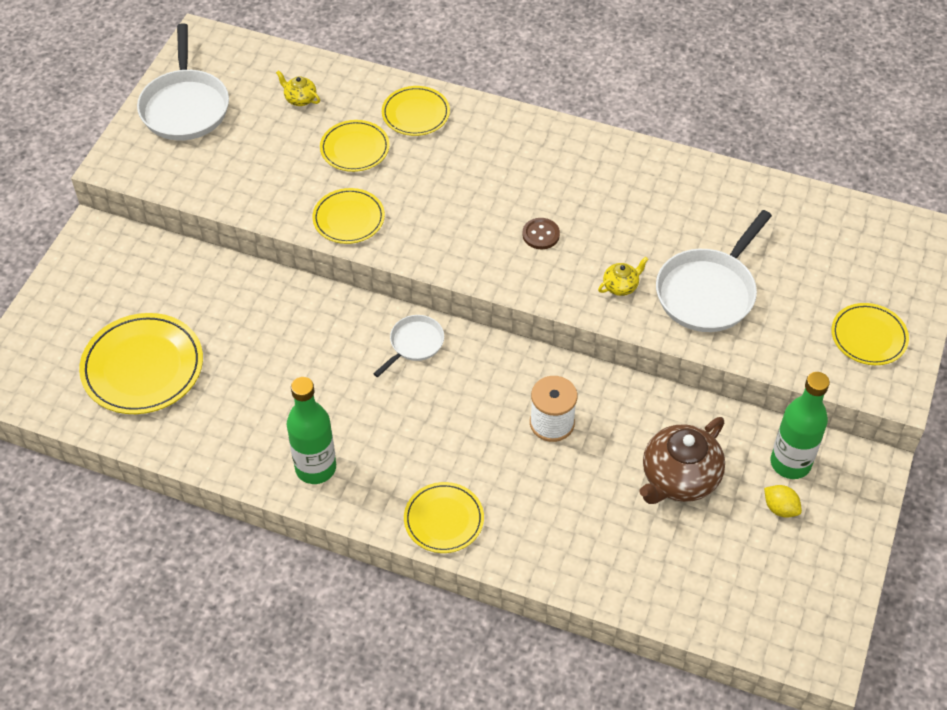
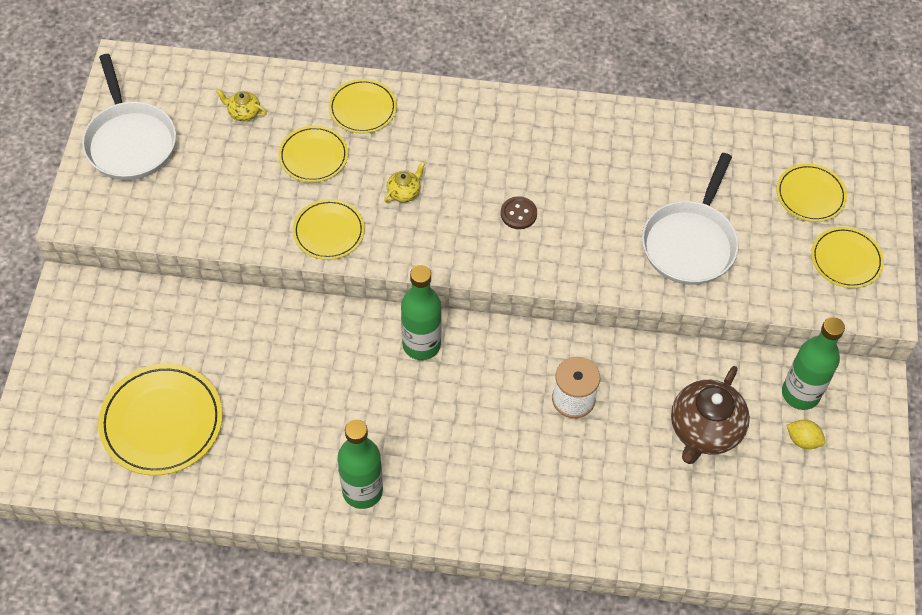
camera: 15 degrees left, 5 degrees up
white pan [373,315,444,377] -> green bottle [401,265,442,360]
yellow plate [404,482,484,553] -> yellow plate moved to [776,163,847,222]
yellow teapot [598,257,648,296] -> yellow teapot moved to [384,161,425,203]

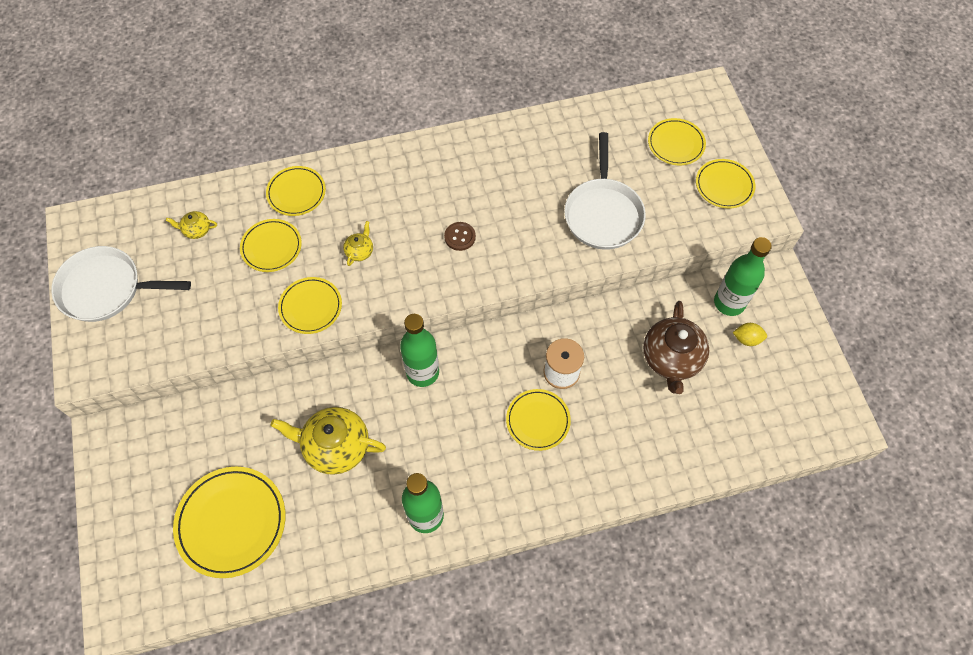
camera: 20 degrees left, 5 degrees up
white pan [82,54,176,180] -> white pan turned 135 degrees clockwise [51,246,191,322]
none -> yellow teapot [271,407,386,475]
none -> yellow plate [506,389,571,451]

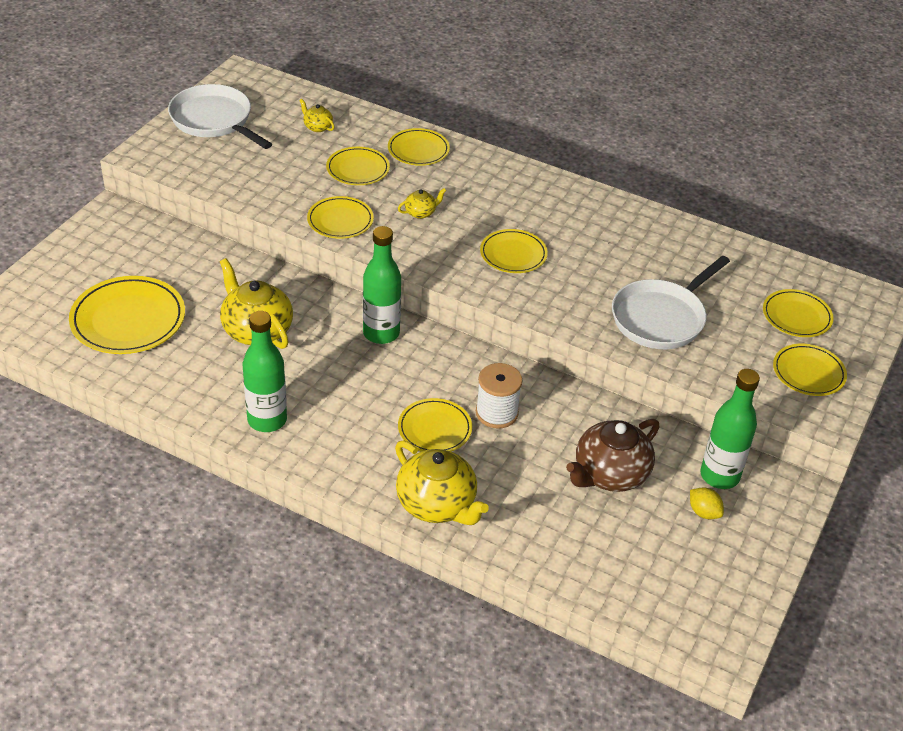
camera: 40 degrees right, 20 degrees down
brown button [444,222,476,251] -> yellow plate [480,229,548,273]
none -> yellow teapot [395,440,489,525]

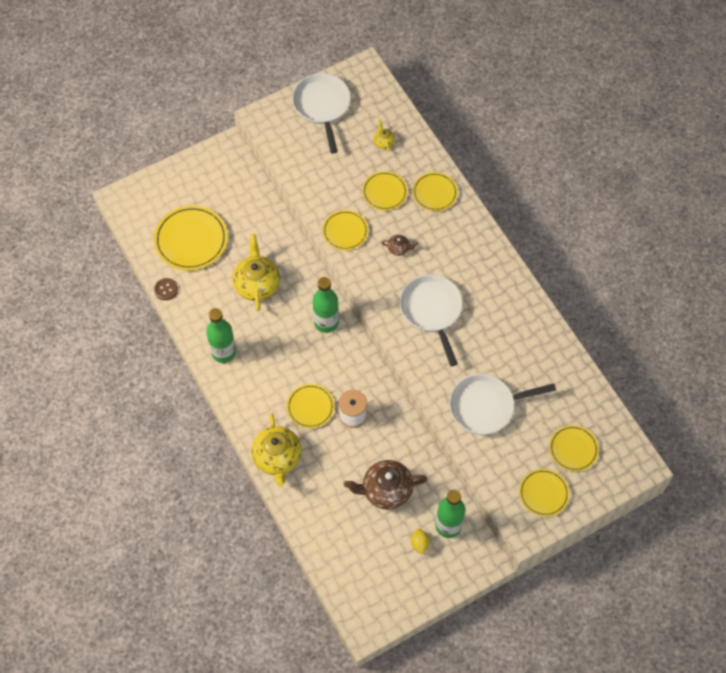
camera: 35 degrees right, 20 degrees up
yellow teapot [398,188,446,219] -> brown teapot [381,235,418,256]
yellow plate [480,229,548,273] -> white pan [400,275,463,366]
none -> brown button [154,278,178,300]

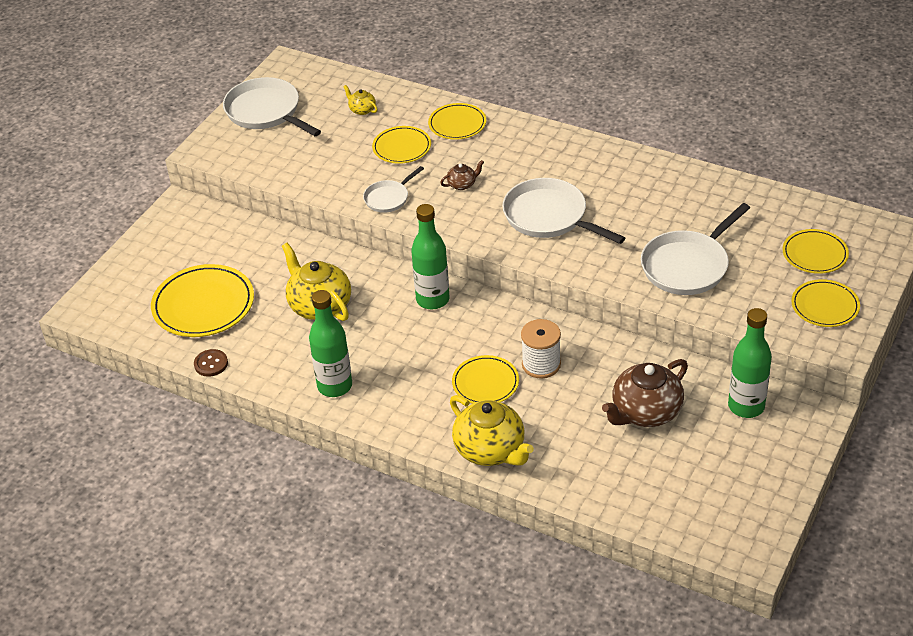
camera: 30 degrees left, 20 degrees down
yellow plate [322,210,368,250] -> white pan [363,166,424,213]
yellow lemon [411,528,430,554] -> none

